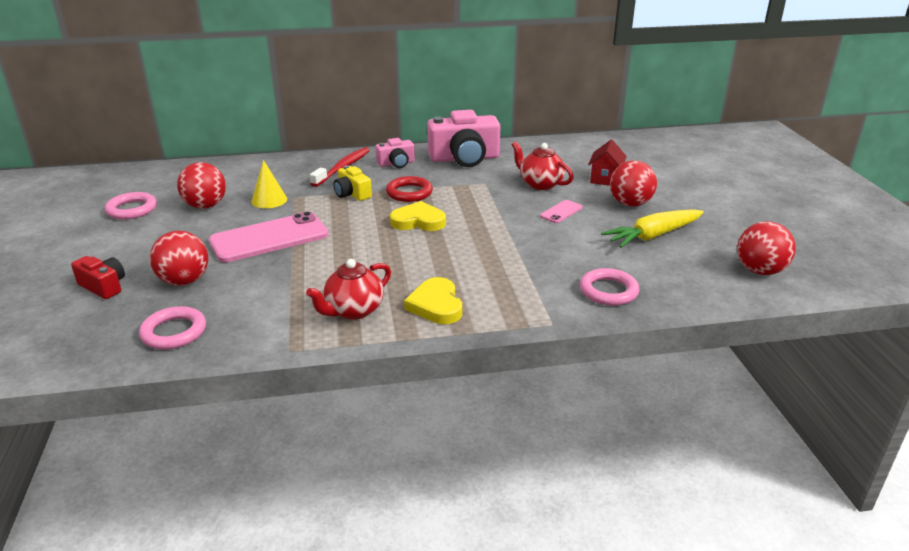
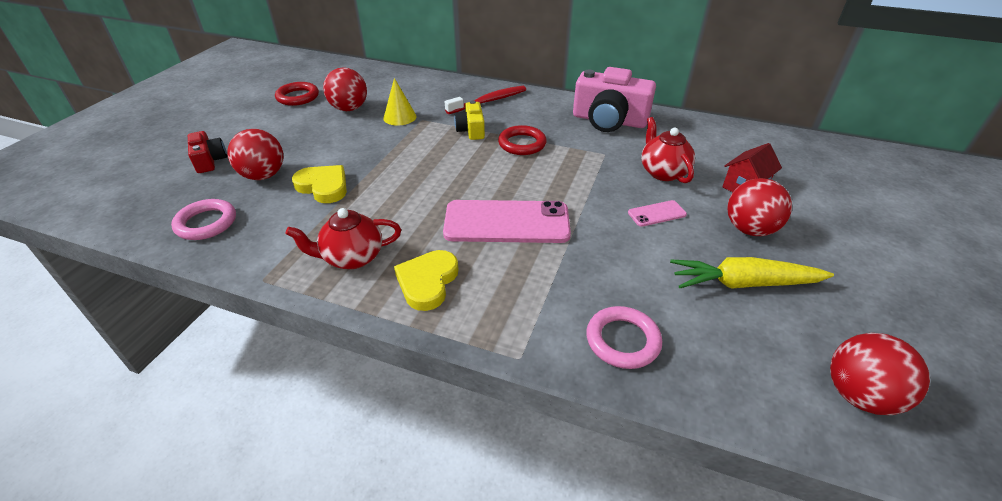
camera: 30 degrees right, 10 degrees up
pink ring [105,192,157,220] -> red ring [275,82,319,106]
pink phone [209,212,329,262] -> pink phone moved to [443,200,571,243]
pink camera [376,138,415,168] -> none
yellow heart [390,201,446,231] -> yellow heart moved to [292,165,347,203]

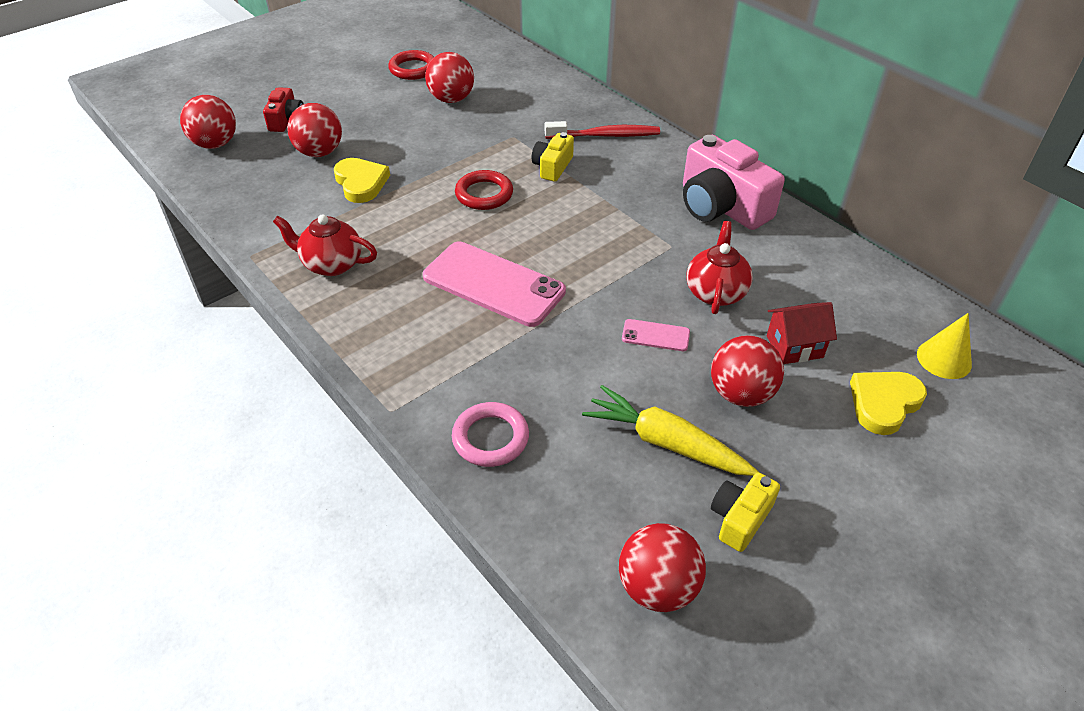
camera: 30 degrees right, 5 degrees up
pink ring [171,199,236,240] -> none
yellow cone [383,78,417,126] -> yellow cone moved to [917,313,972,379]
yellow heart [394,250,459,311] -> yellow heart moved to [850,372,927,435]
red ring [498,125,547,155] -> red ring moved to [455,170,513,210]
none -> red ball [180,95,236,149]
none -> yellow camera [711,473,780,552]

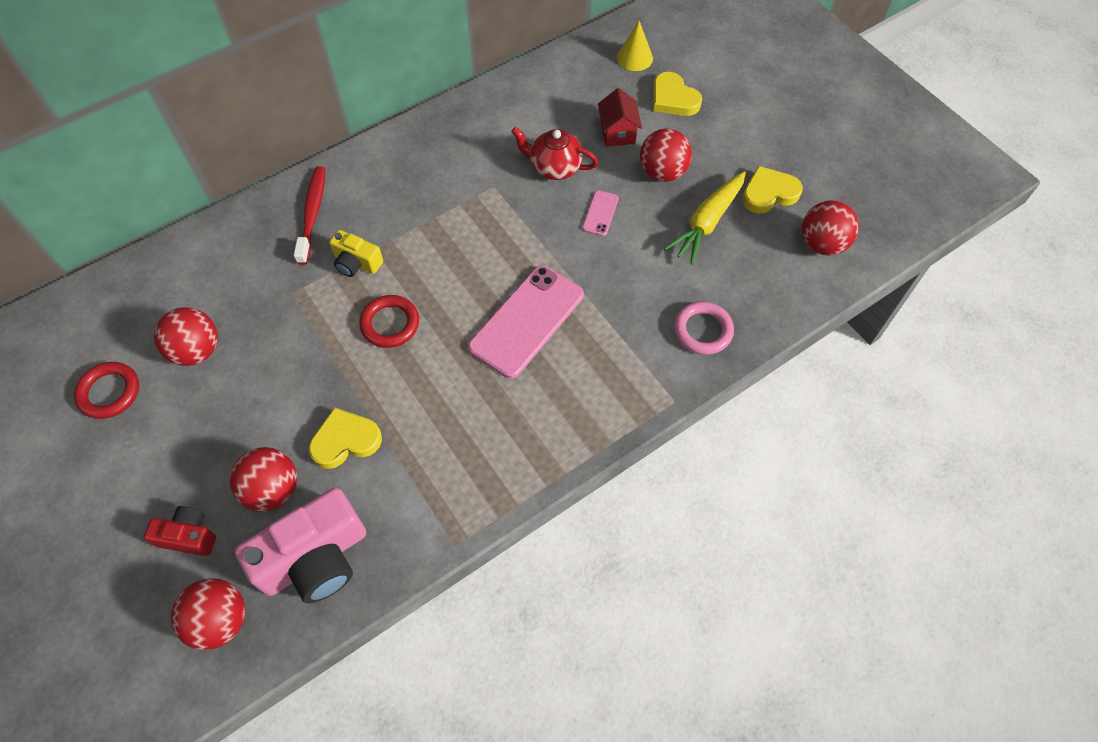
camera: 85 degrees left, 15 degrees up
red teapot [273,214,377,276] -> none
pink camera [683,135,785,230] -> pink camera moved to [235,487,366,604]
yellow camera [711,473,780,552] -> yellow heart [742,166,803,213]

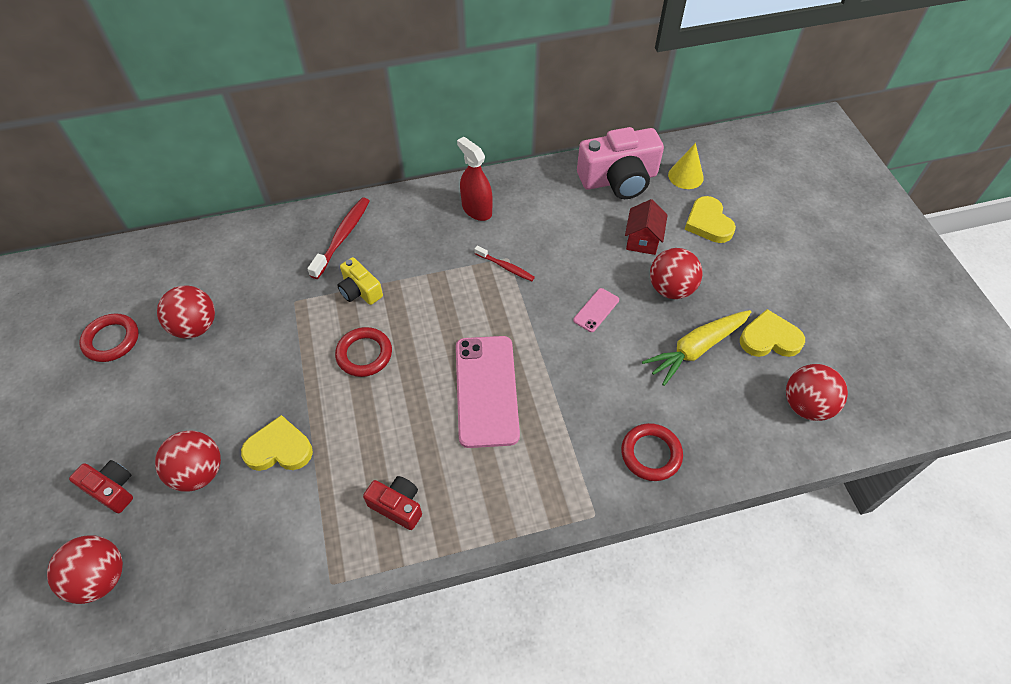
camera: 20 degrees right, 5 degrees down
pink camera [235,487,366,604] -> pink camera moved to [577,127,664,199]
pink phone [468,265,584,379] -> pink phone turned 60 degrees counterclockwise [456,336,520,448]
red teapot [511,127,598,180] -> none
pink ring [674,301,734,355] -> red ring [621,423,683,481]
none -> red camera [363,476,422,530]
none -> red spray bottle [457,137,493,221]
none -> red toothbrush [474,246,535,281]

